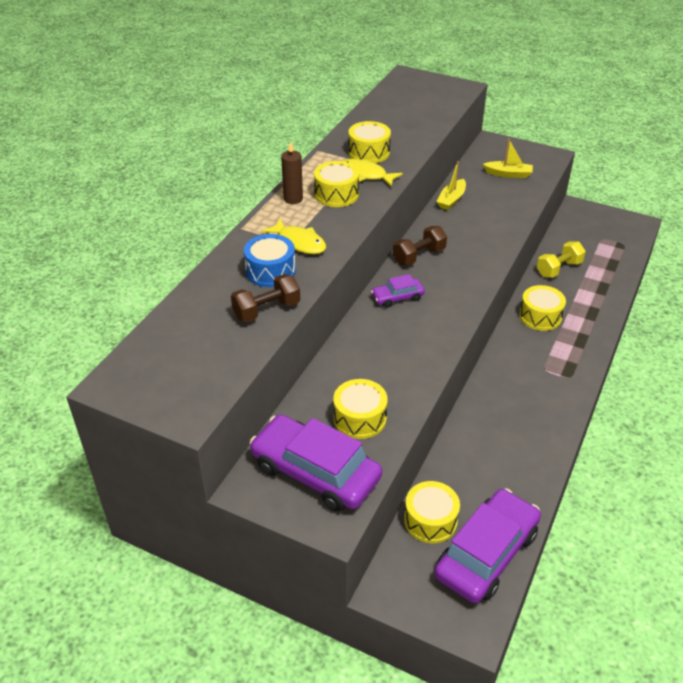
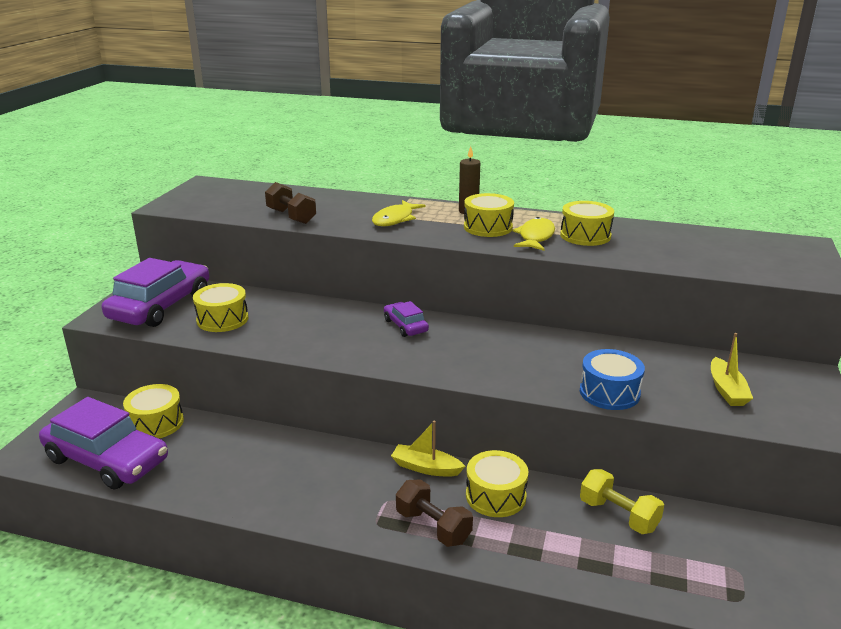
camera: 80 degrees right, 15 degrees down
blue drum [244,234,296,287] -> blue drum moved to [580,349,645,410]
brown dumbbell [393,226,447,265] -> brown dumbbell moved to [396,480,473,547]
yellow boat [436,161,466,210] -> yellow boat moved to [391,421,465,477]

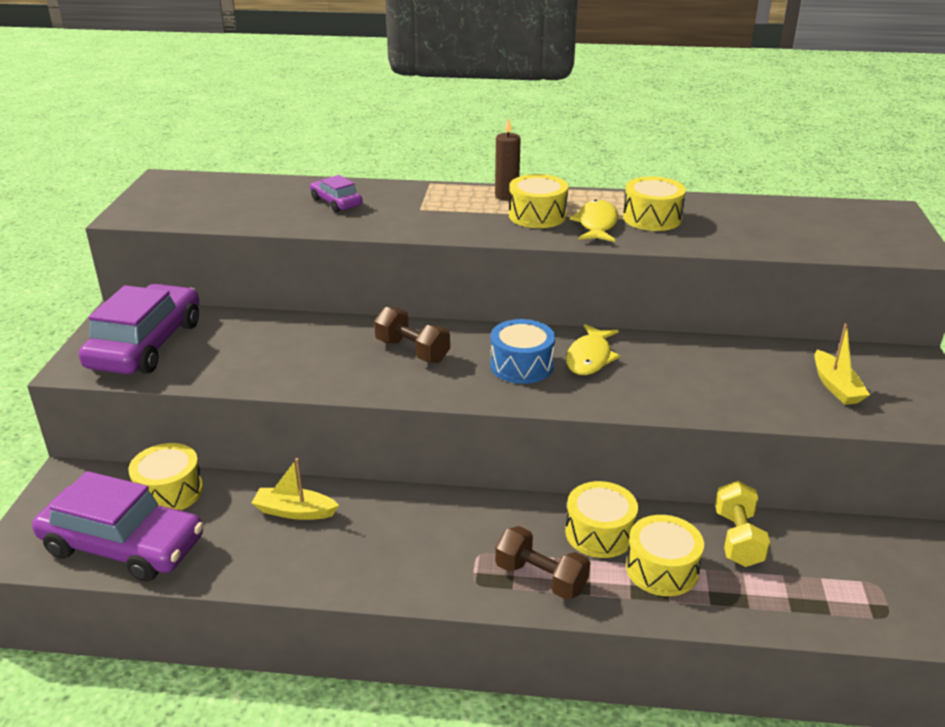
camera: 10 degrees left, 5 degrees up
yellow drum [193,283,248,332] -> yellow drum moved to [626,515,704,596]
brown dumbbell [265,182,316,224] -> brown dumbbell moved to [374,307,450,363]
yellow fish [372,200,426,226] -> yellow fish moved to [566,324,620,375]
purple car [384,301,429,337] -> purple car moved to [310,175,363,212]
yellow boat [391,421,465,477] -> yellow boat moved to [252,458,339,520]
blue drum [580,349,645,410] -> blue drum moved to [490,319,555,384]
yellow dumbbell [580,469,664,534] -> yellow dumbbell turned 60 degrees clockwise [715,481,770,567]

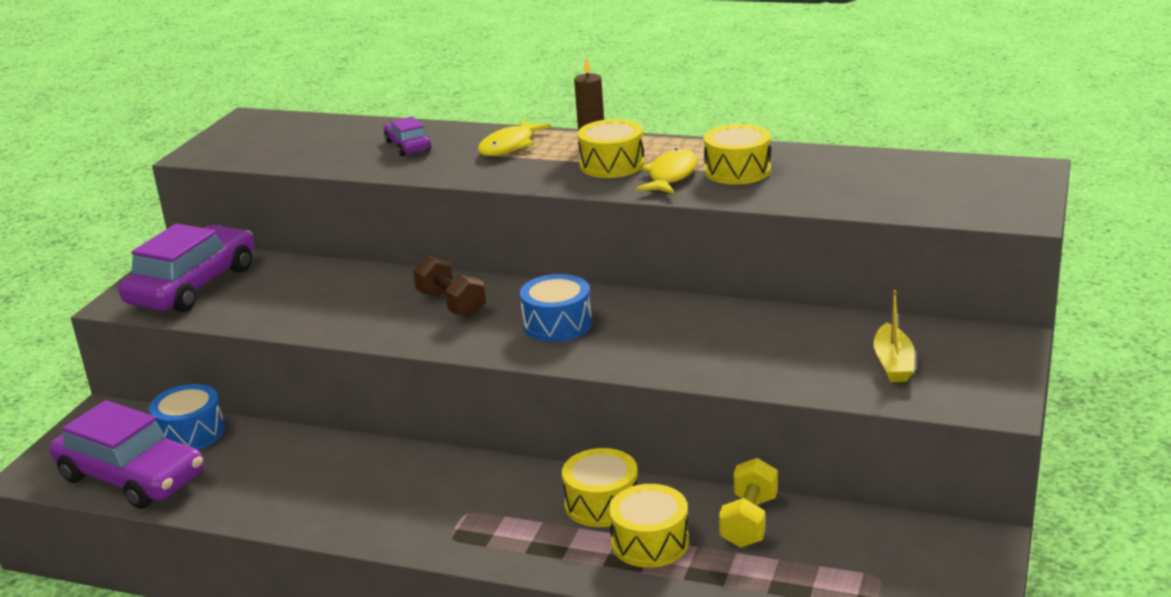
camera: 15 degrees right, 5 degrees down
yellow drum [128,443,203,510] -> blue drum [149,384,225,450]
yellow boat [252,458,339,520] -> none
brown dumbbell [495,526,590,600] -> none
yellow fish [566,324,620,375] -> yellow fish moved to [477,120,551,156]

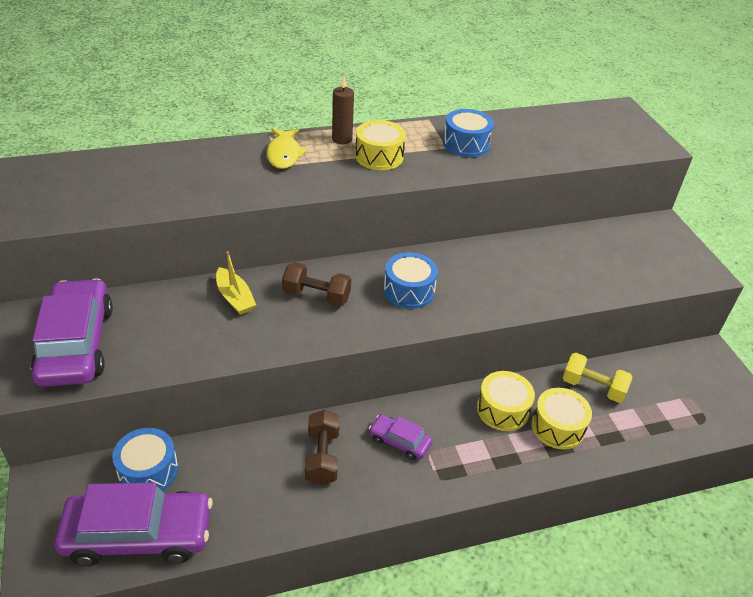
camera: 40 degrees left, 15 degrees up
purple car [384,116,431,156] -> purple car moved to [369,414,432,460]
yellow fish [636,148,698,194] -> none
yellow drum [704,124,771,185] -> blue drum [443,109,494,157]
yellow dumbbell [719,458,778,548] -> yellow dumbbell turned 45 degrees counterclockwise [563,353,632,403]
yellow boat [874,290,915,382] -> yellow boat moved to [216,251,256,315]
none -> brown dumbbell [305,410,340,485]

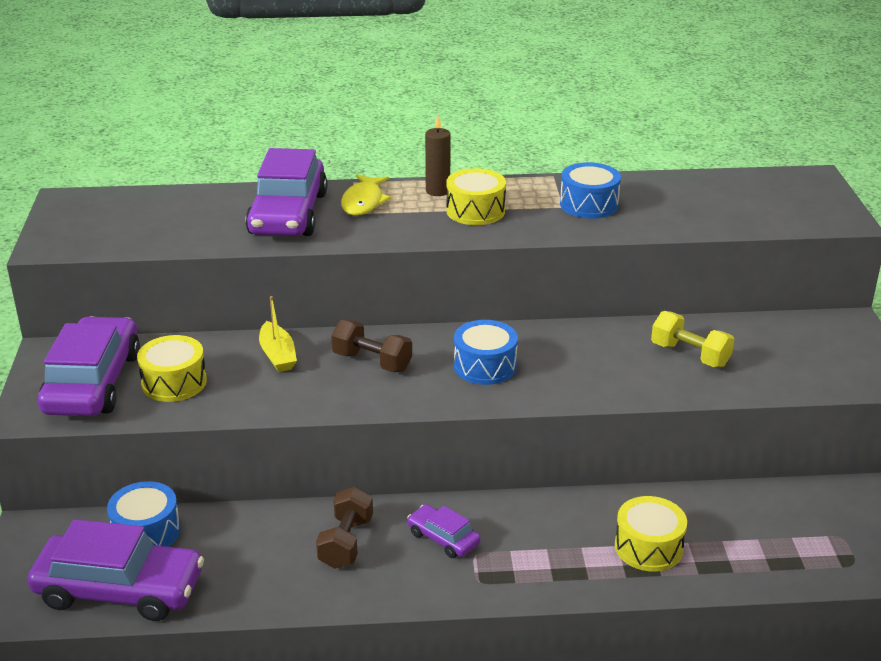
camera: 15 degrees right, 10 degrees down
yellow drum [477,371,535,431] -> yellow drum moved to [137,335,207,402]
yellow dumbbell [563,353,632,403] -> yellow dumbbell moved to [651,311,734,368]
none -> purple car [245,148,327,236]

